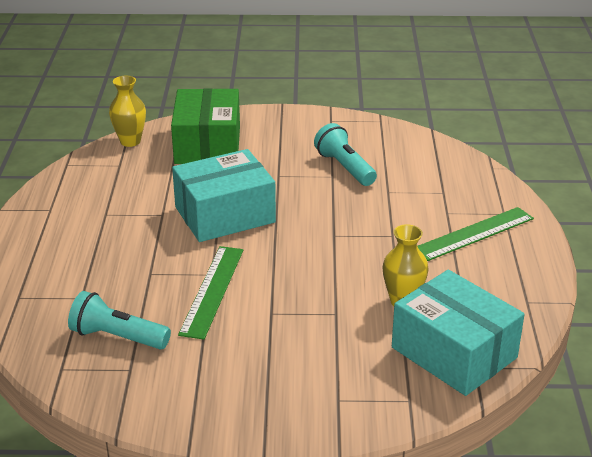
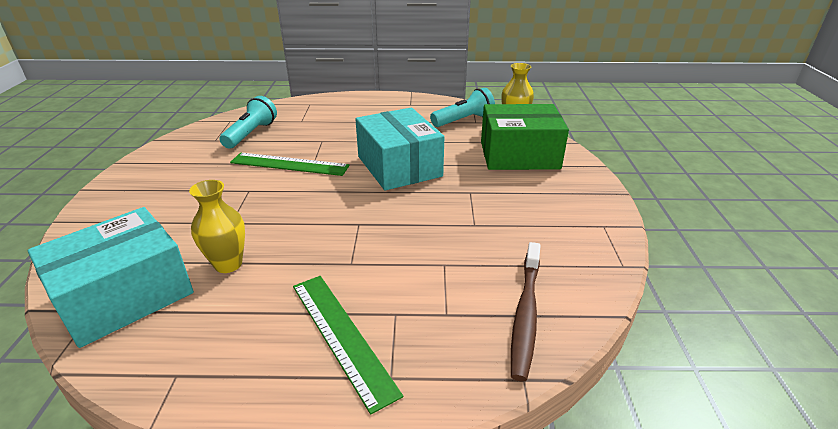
camera: 90 degrees right, 0 degrees up
turquoise flashlight [314,123,377,186] -> turquoise flashlight moved to [430,88,495,127]
none -> brown toothbrush [511,242,541,381]

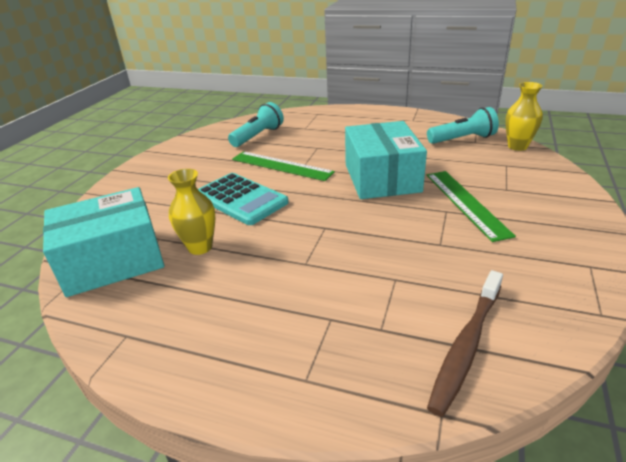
camera: 20 degrees right, 0 degrees up
green ruler [293,276,403,415] -> green ruler moved to [427,171,516,242]
green box [481,104,569,170] -> none
none -> turquoise calculator [198,173,289,225]

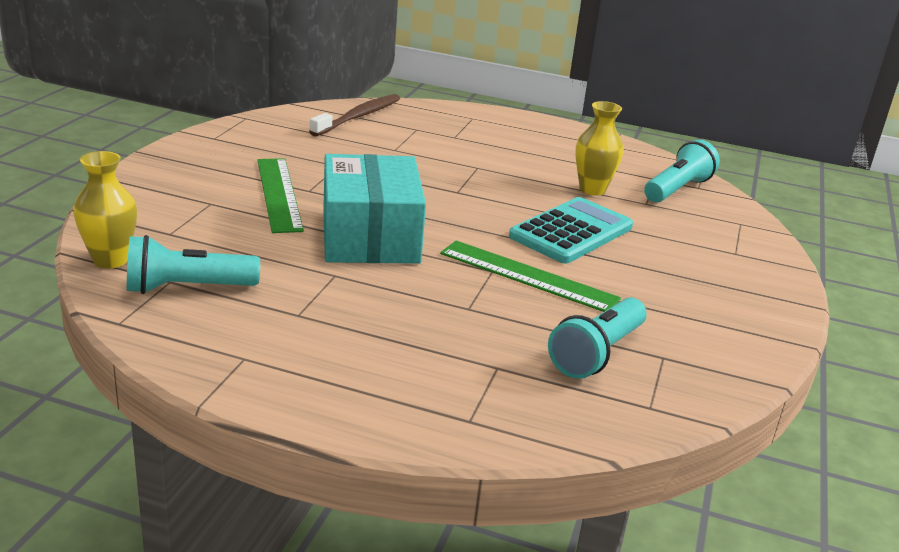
camera: 175 degrees right, 5 degrees down
turquoise box [43,187,165,297] -> turquoise flashlight [644,140,720,202]
turquoise calculator [198,173,289,225] -> turquoise calculator turned 90 degrees clockwise [509,197,633,264]

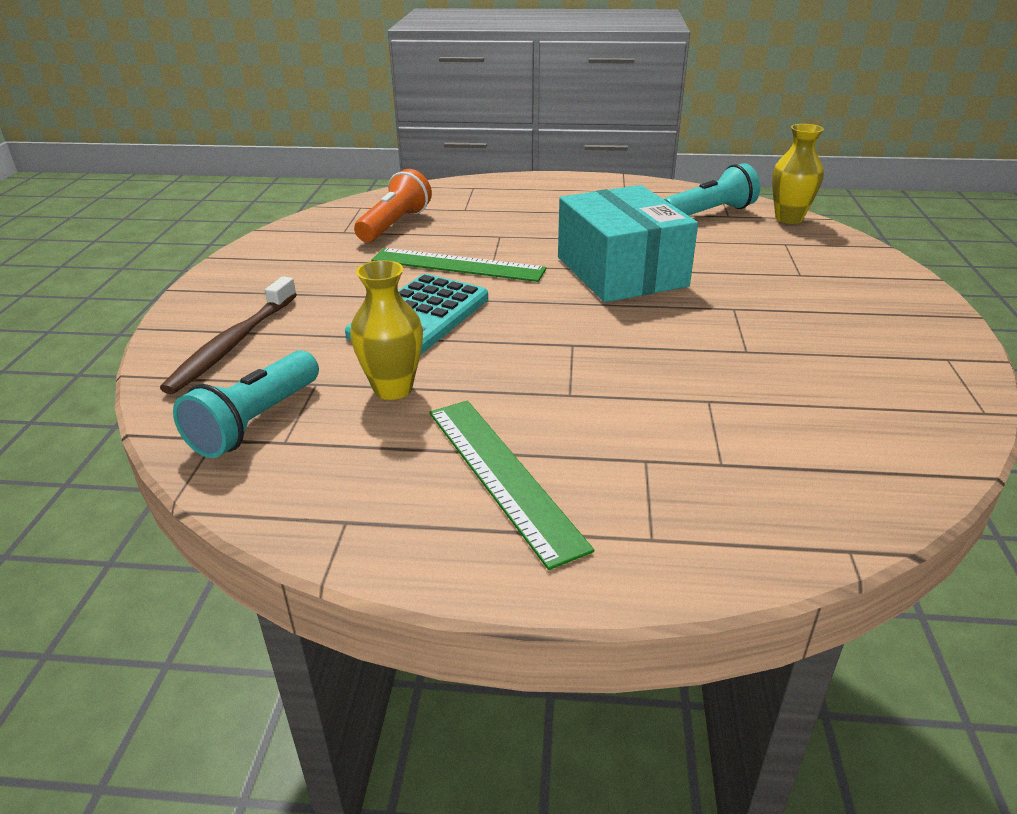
camera: 170 degrees right, 5 degrees up
green ruler [257,158,304,233] -> green ruler moved to [430,400,594,570]
brown toothbrush [309,94,400,136] -> brown toothbrush moved to [160,276,297,394]
turquoise flashlight [548,297,647,379] -> orange flashlight [354,169,432,242]

